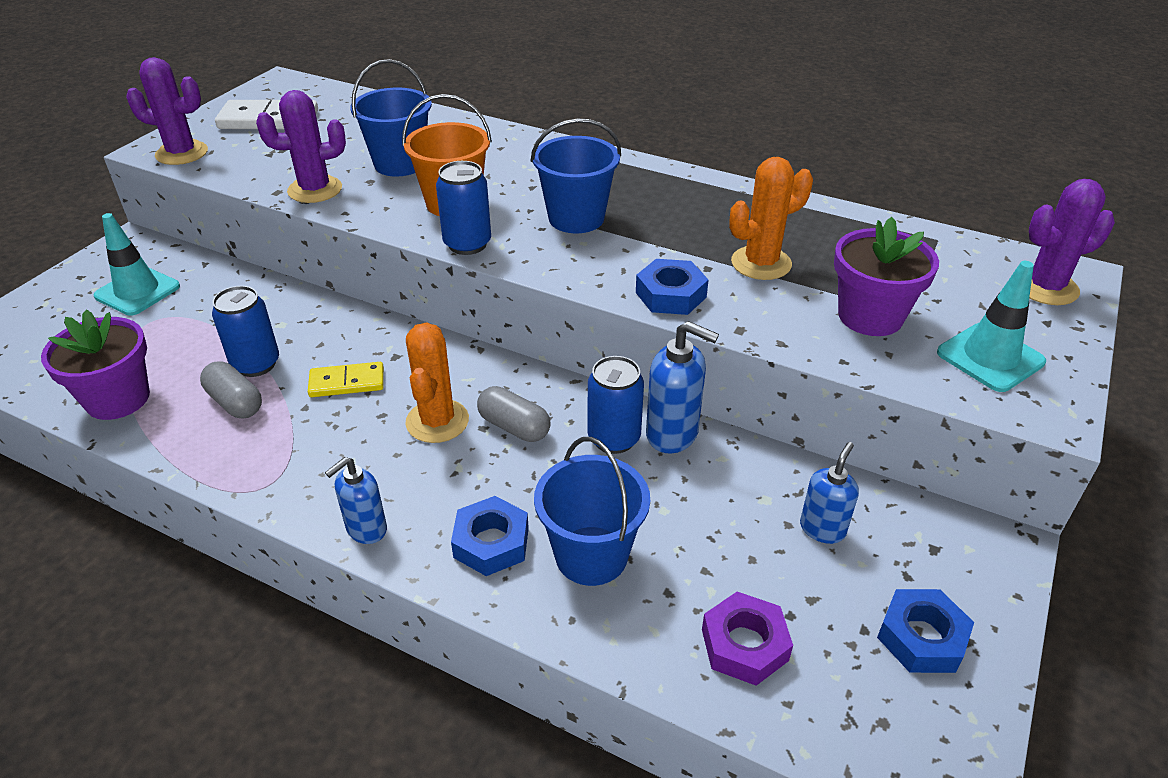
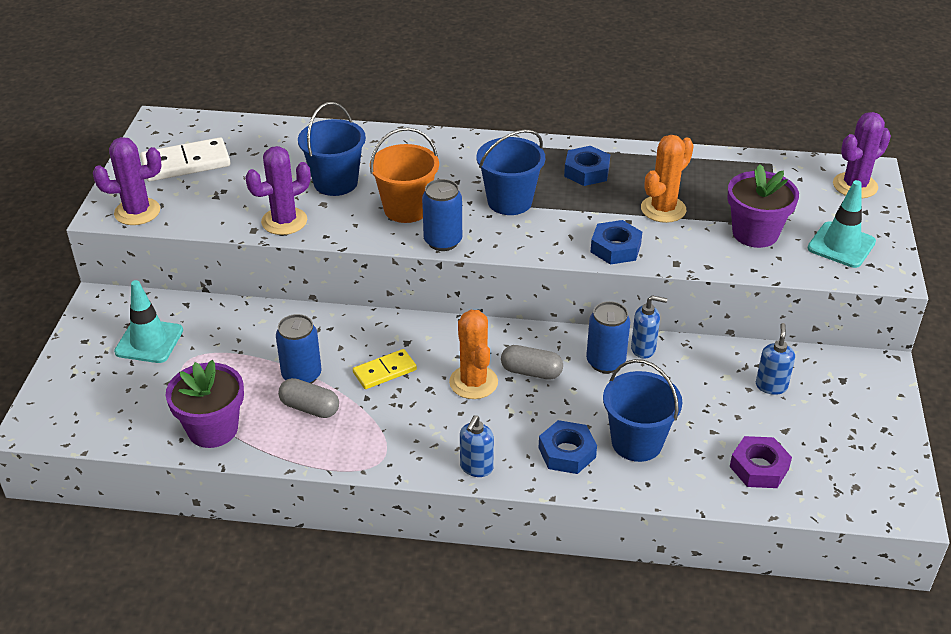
camera: 20 degrees left, 0 degrees up
blue soap dispenser [646,321,719,453] -> blue soap dispenser [631,295,667,359], size x0.67
blue nut [877,589,974,673] -> blue nut moved to [564,146,610,186]

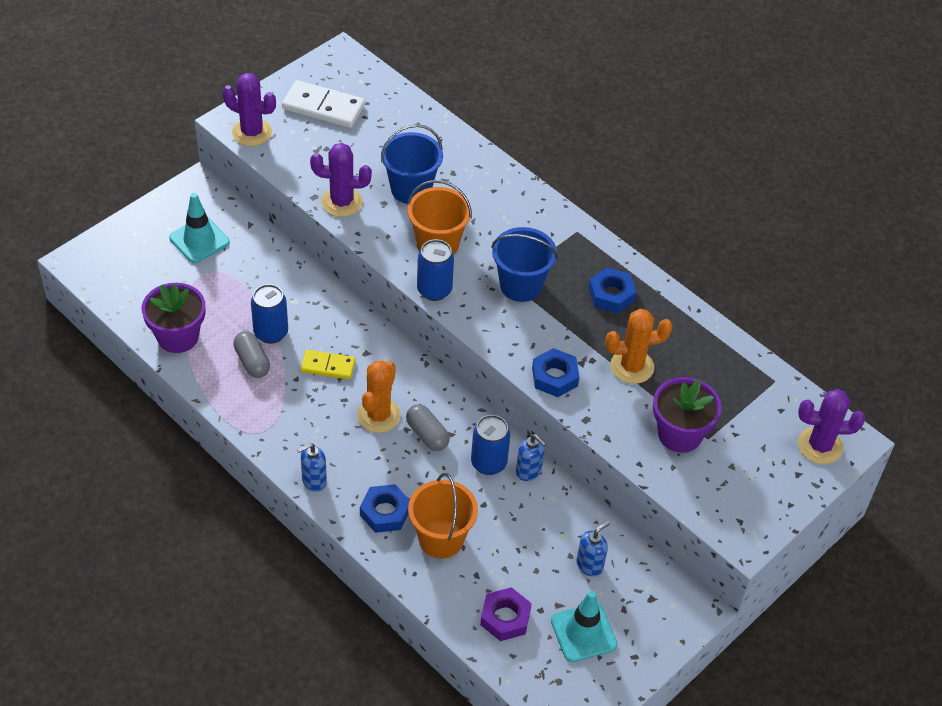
camera: 35 degrees right, 10 degrees up
blue bucket [603,359,683,462] -> orange bucket [408,473,478,558]
turquoise traffic cone [808,180,876,268] -> turquoise traffic cone moved to [551,591,618,662]

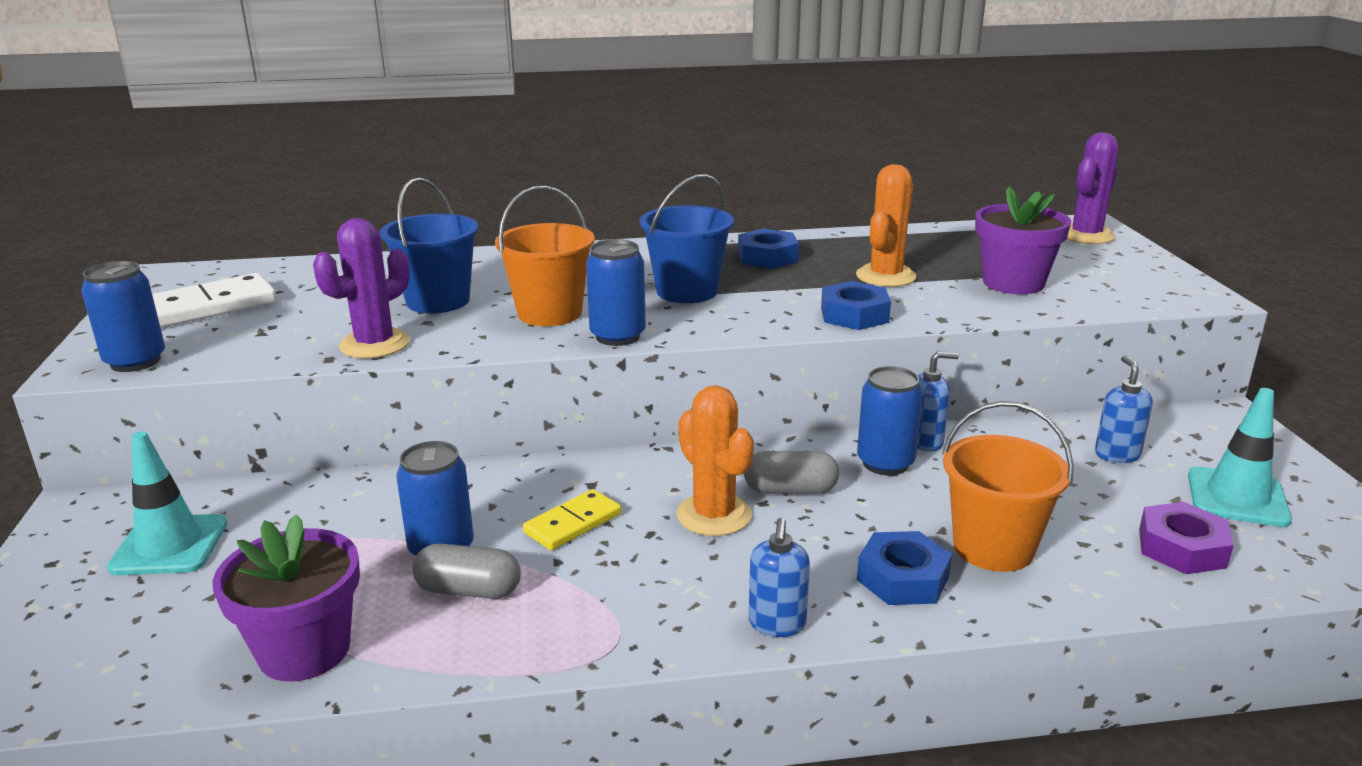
camera: 50 degrees left, 25 degrees down
purple cactus [223,73,276,146] -> blue can [81,261,165,372]

